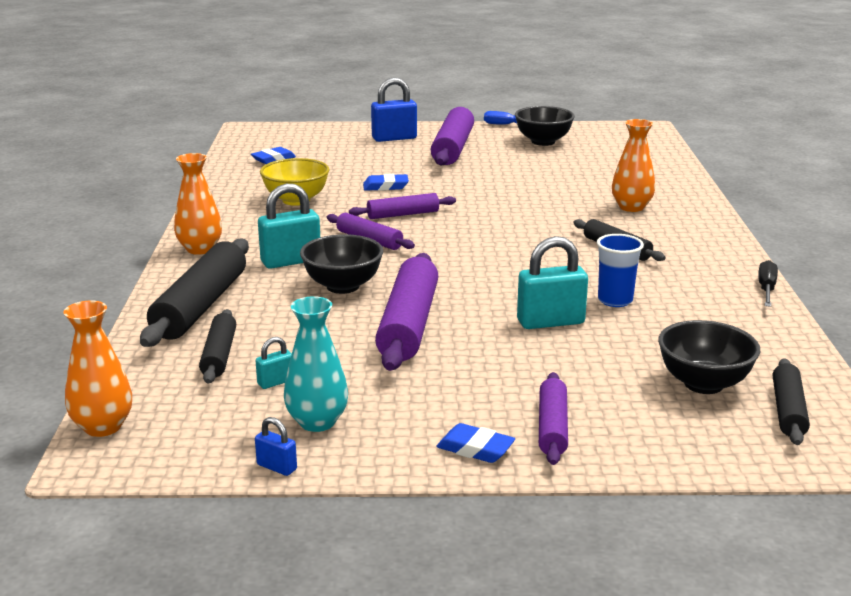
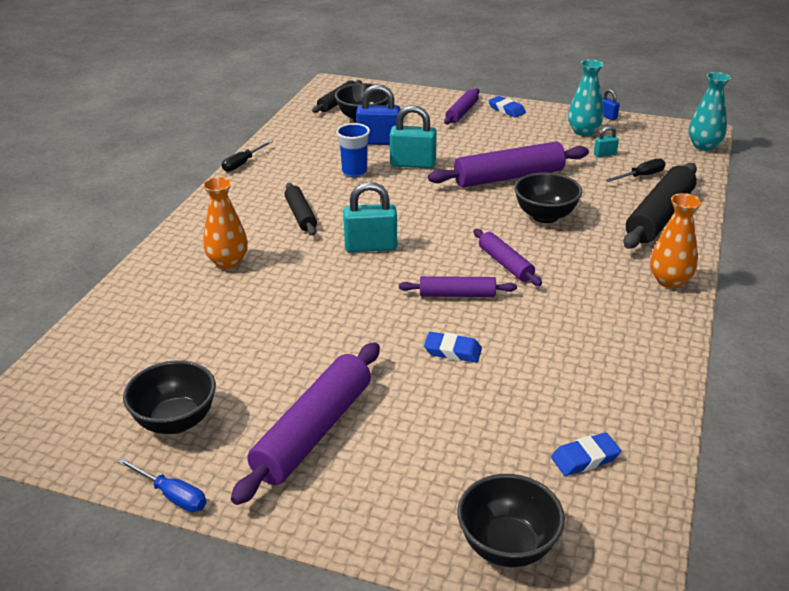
camera: 160 degrees left, 10 degrees up
orange vase [63,301,132,437] -> turquoise vase [689,72,731,151]
black rolling pin [199,309,236,384] -> black screwdriver [606,158,666,182]
turquoise padlock [258,183,320,269] -> turquoise padlock moved to [343,182,397,252]
yellow bowl [260,158,330,206] -> none
blue padlock [371,77,417,142] -> blue padlock moved to [356,84,401,145]
purple rolling pin [375,253,438,371] -> purple rolling pin turned 45 degrees clockwise [428,141,589,187]
none -> black bowl [457,474,565,567]

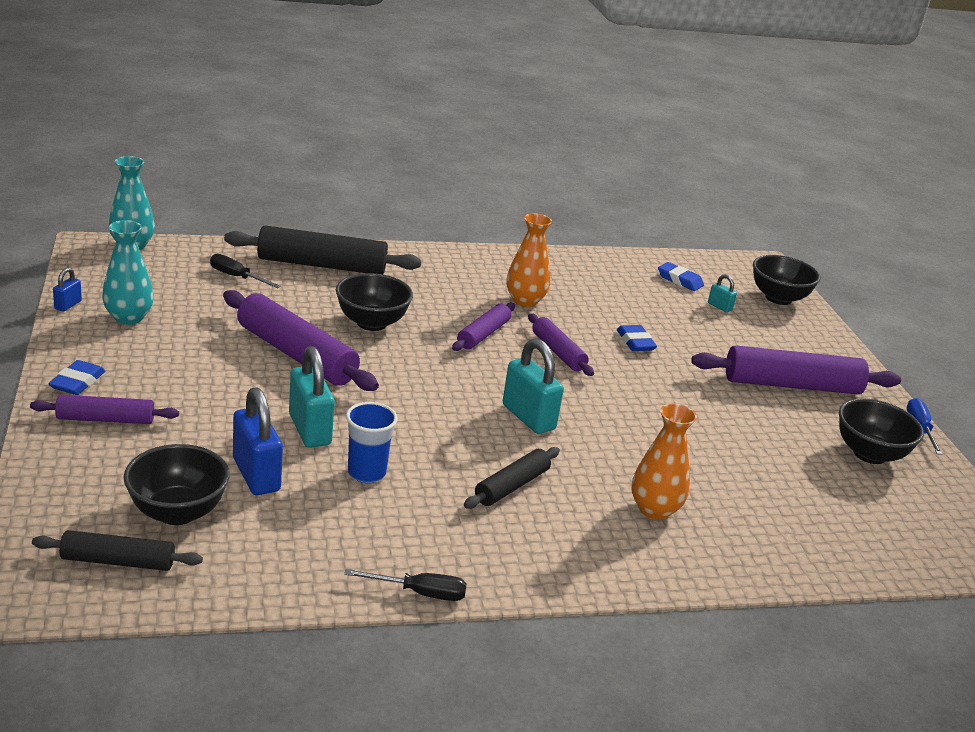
camera: 125 degrees left, 5 degrees down
turquoise padlock [594,126,619,157] -> turquoise padlock moved to [708,274,737,313]
orange vase [650,193,702,288] -> orange vase moved to [507,213,552,307]

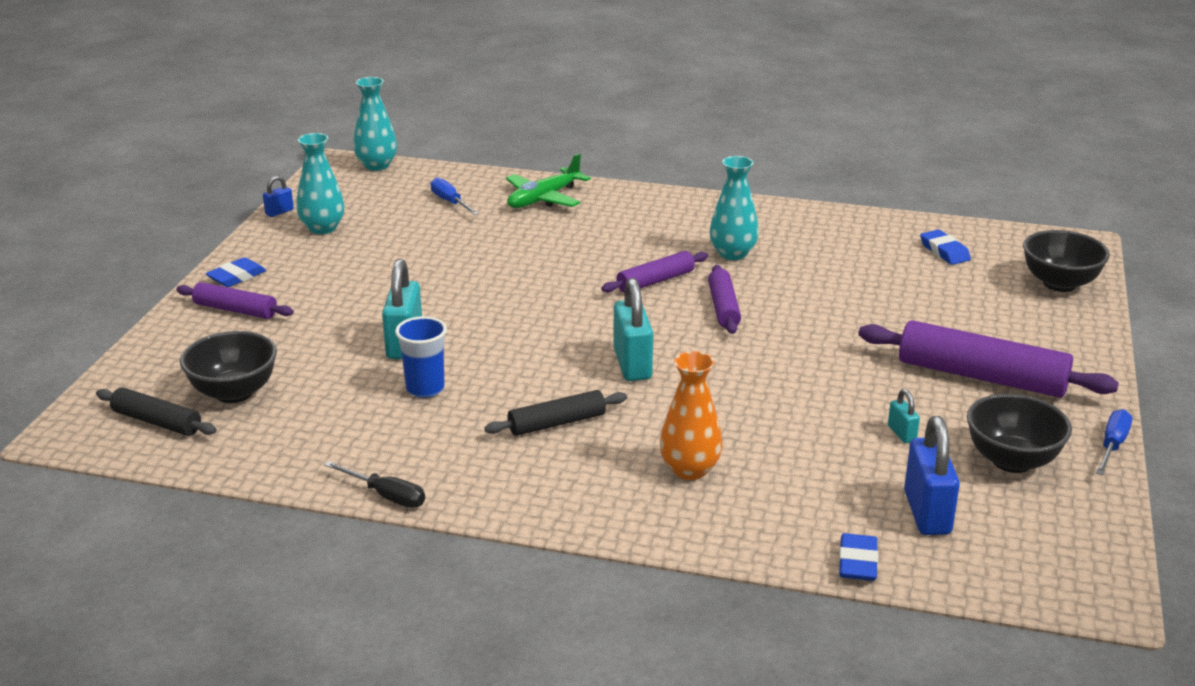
camera: 30 degrees right, 0 degrees up
black screwdriver [210,254,281,288] -> blue screwdriver [431,177,479,215]
purple rolling pin [223,290,379,391] -> none
black rolling pin [224,225,421,274] -> green plane [506,153,591,208]
blue padlock [233,387,283,495] -> blue padlock moved to [904,416,960,535]
black bowl [336,273,413,331] -> none
orange vase [507,213,552,307] -> turquoise vase [710,156,759,260]
blue eraser [617,325,657,351] -> blue eraser moved to [839,533,878,581]
turquoise padlock [708,274,737,313] -> turquoise padlock moved to [888,389,920,443]

